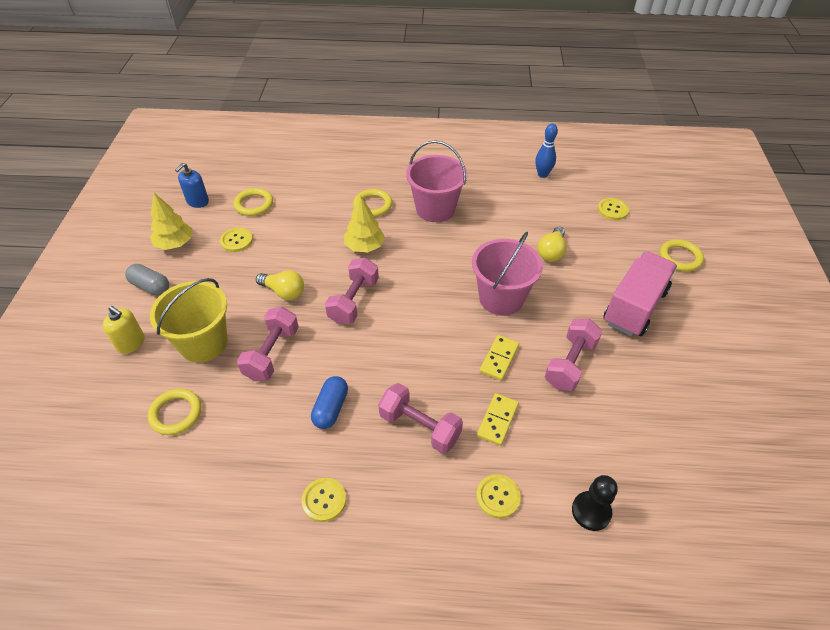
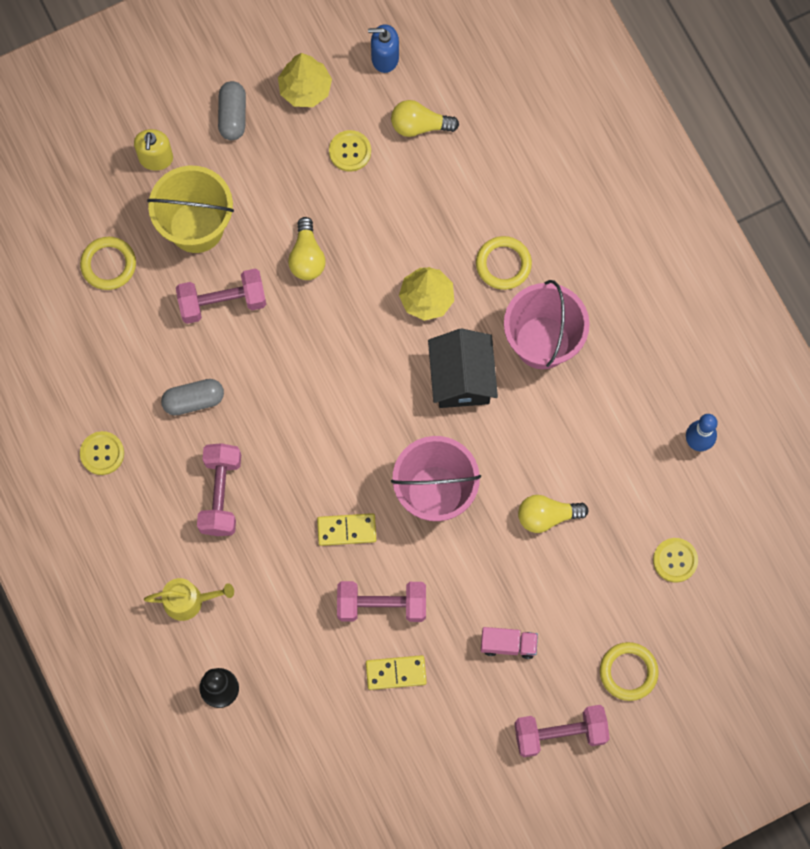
camera: 60 degrees right, 25 degrees up
yellow ring [234,188,273,216] -> yellow light bulb [391,100,459,137]
blue capsule [311,376,348,429] -> grey capsule [161,379,224,416]
pink dumbbell [325,258,379,324] -> pink dumbbell moved to [514,705,610,757]
yellow button [476,474,521,519] -> yellow watering can [144,578,234,621]
yellow domino [477,393,519,446] -> yellow domino moved to [366,655,427,690]
pink truck [603,251,677,336] -> pink truck [481,627,538,659], size x0.48
none -> black house [428,329,498,408]

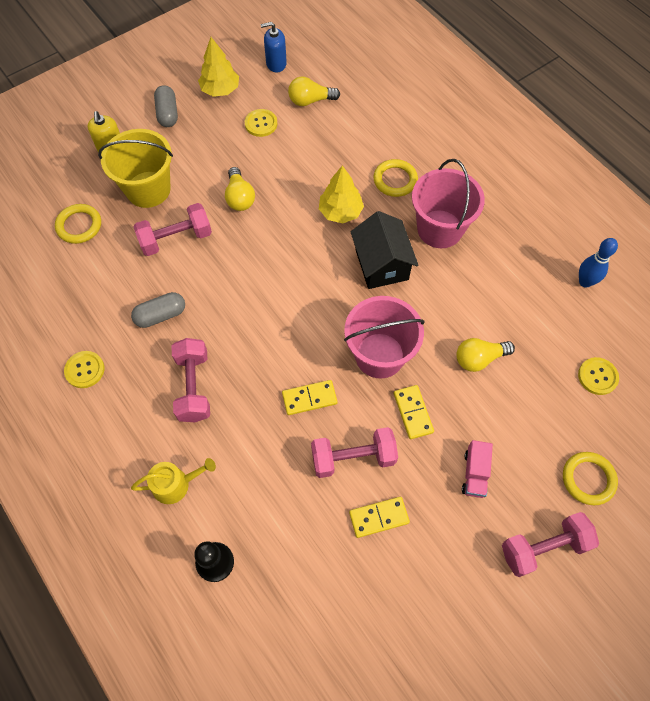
camera: 10 degrees left, 10 degrees down
pink truck [481,627,538,659] -> pink truck turned 105 degrees clockwise [462,440,493,498]
none -> yellow domino [394,385,434,439]

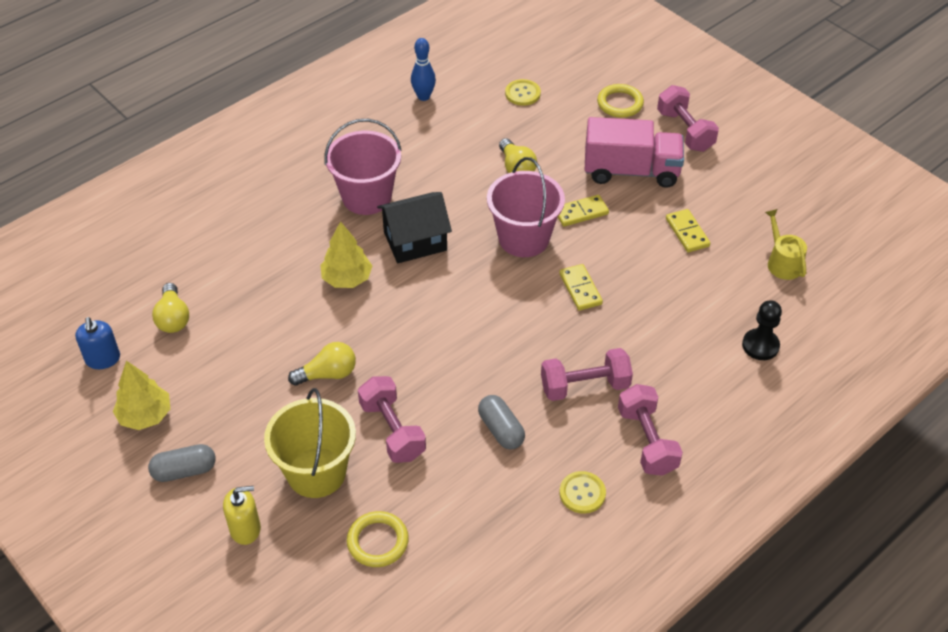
camera: 95 degrees left, 15 degrees down
yellow watering can [131,458,216,504] -> yellow watering can moved to [765,209,807,280]
yellow button [245,109,277,137] -> none
pink dumbbell [311,427,398,478] -> pink dumbbell moved to [618,384,683,476]
yellow ring [373,159,418,197] -> none
pink truck [462,440,493,498] -> pink truck [585,117,684,188], size x2.07

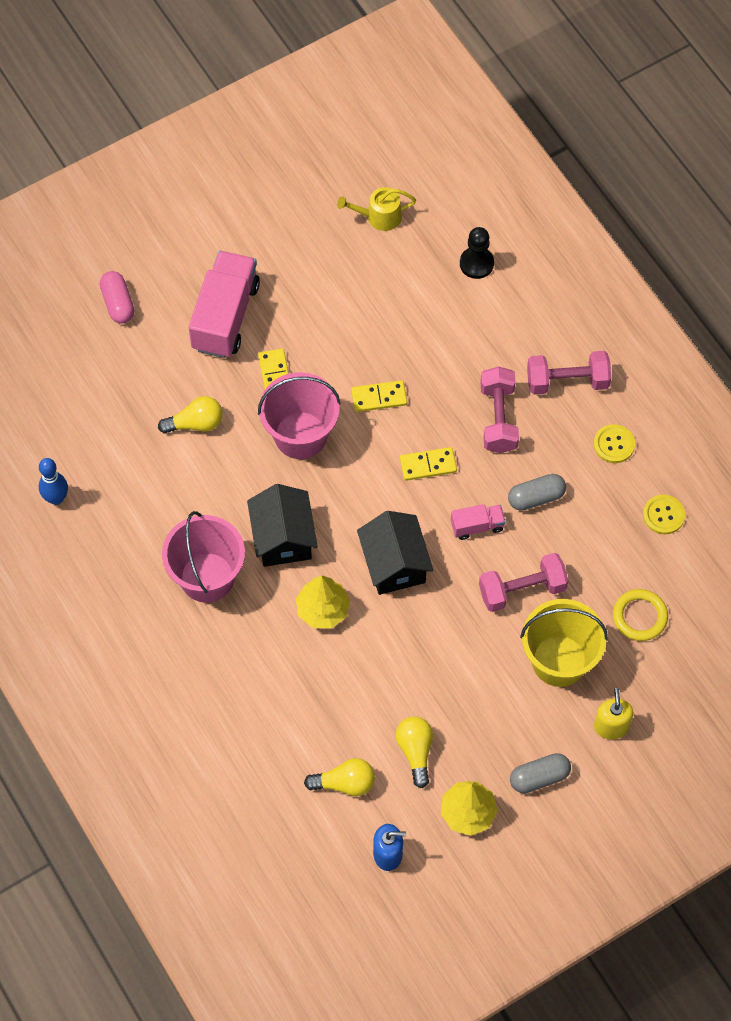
camera: 80 degrees left, 15 degrees up
grey capsule [148,444,216,482] -> grey capsule turned 75 degrees clockwise [510,753,571,793]
yellow light bulb [288,342,356,386] -> yellow light bulb moved to [396,716,433,788]
yellow button [505,79,541,106] -> yellow button moved to [643,495,685,534]
yellow ring [597,84,644,117] -> pink capsule [100,271,134,324]
pink dumbbell [657,85,719,152] -> none
yellow domino [666,209,710,252] -> yellow domino moved to [400,447,457,481]
none -> black house [357,511,434,595]
none -> pink truck [451,504,506,540]

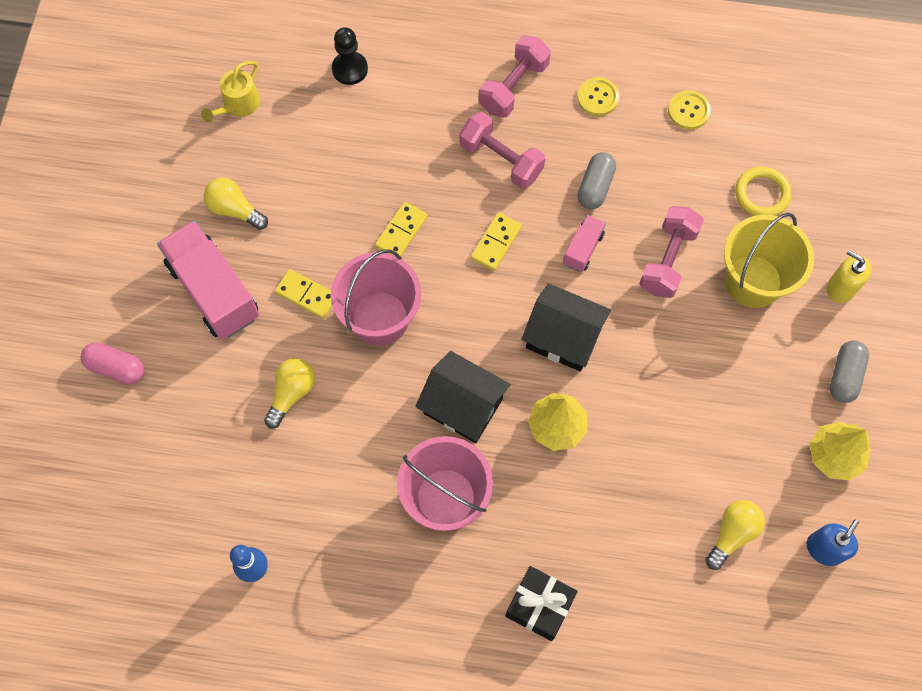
camera: 50 degrees left, 5 degrees up
yellow light bulb [396,716,433,788] -> yellow light bulb moved to [203,178,268,230]
none -> black gift [505,566,578,641]

